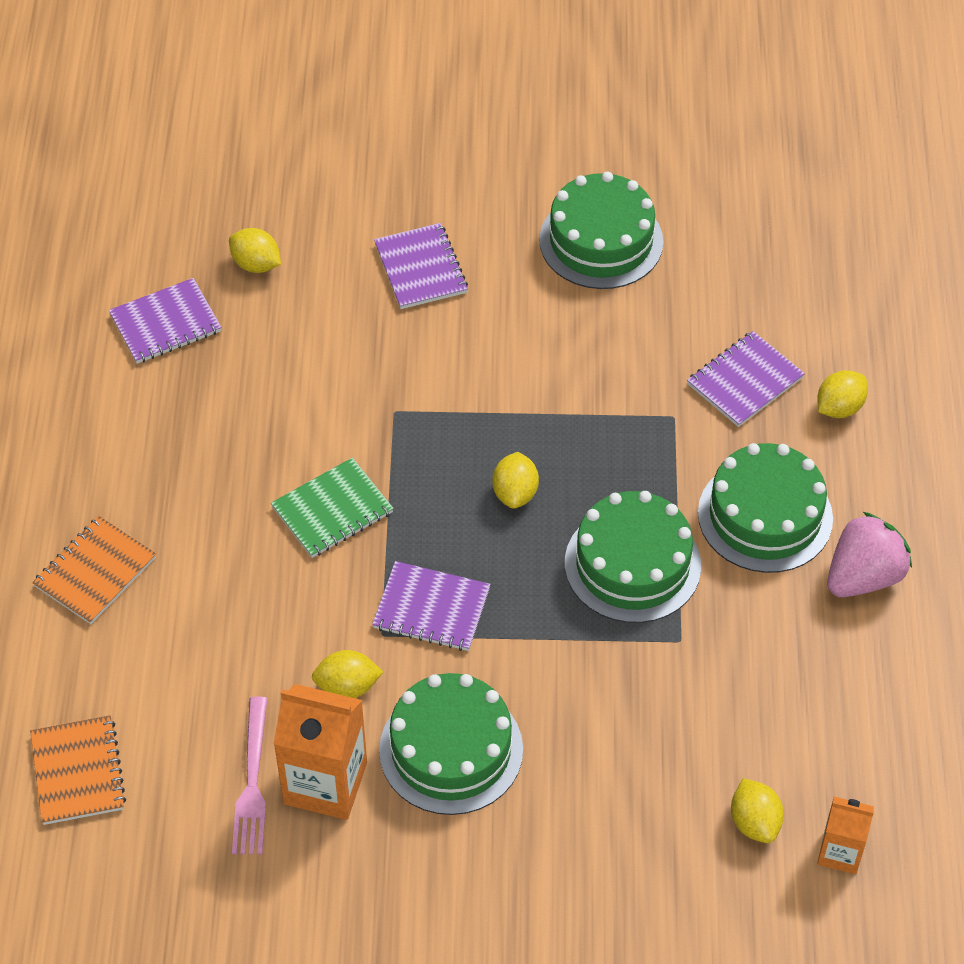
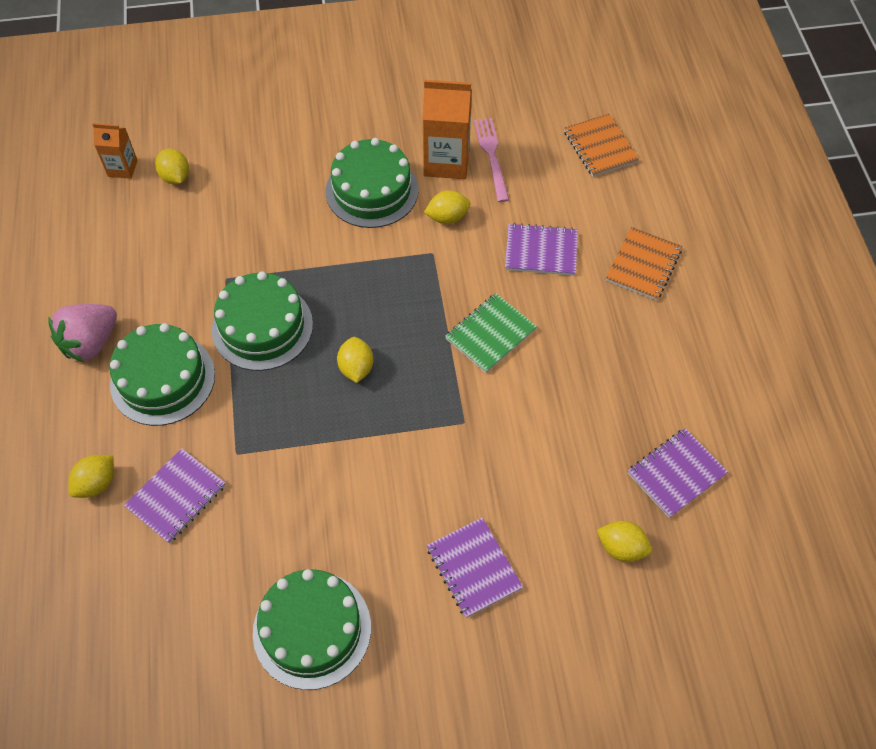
camera: 170 degrees right, 5 degrees up
purple notebook [372,561,490,651] -> purple notebook moved to [505,223,578,276]

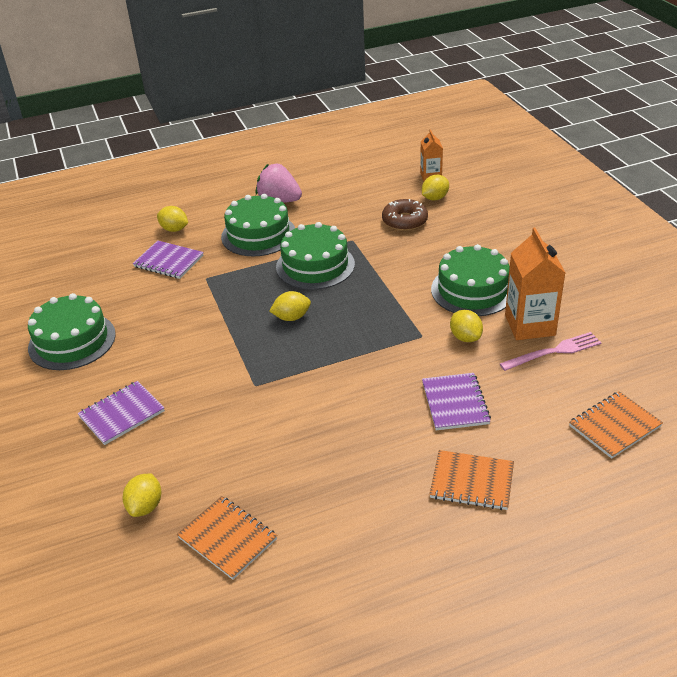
camera: 80 degrees right, 20 degrees down
green notebook [445,293,537,373] -> none
purple notebook [628,428,728,518] -> orange notebook [177,496,277,580]
none -> brown donut [382,199,428,231]

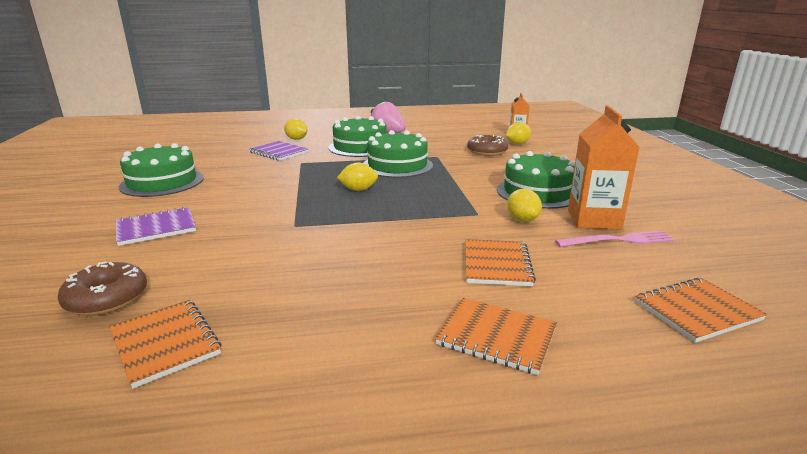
camera: 10 degrees right, 15 degrees down
yellow lemon [123,473,161,517] -> brown donut [58,261,147,316]
purple notebook [422,373,491,430] -> orange notebook [465,239,536,286]

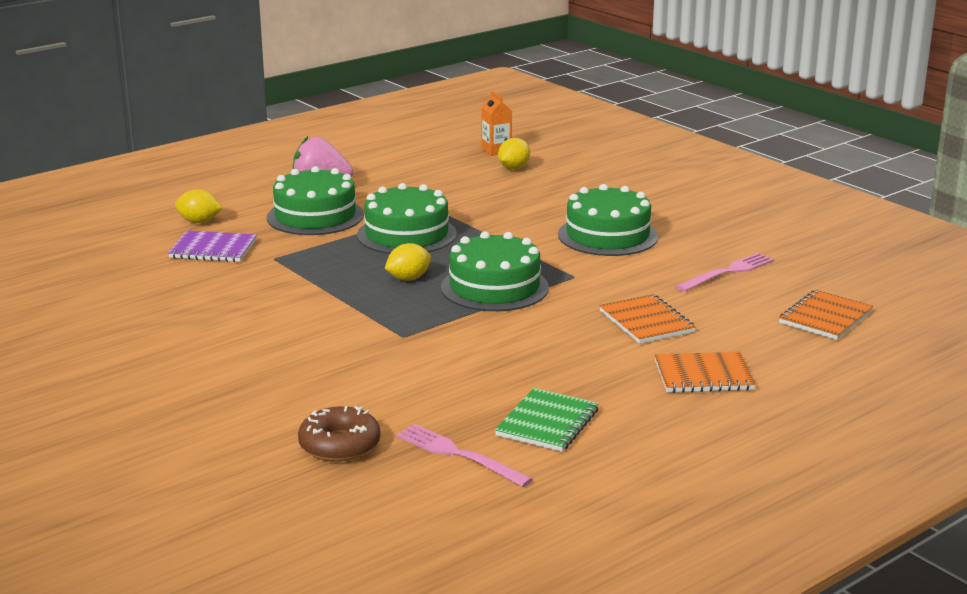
camera: 30 degrees left, 0 degrees up
orange notebook [109,300,222,389] -> pink fork [396,424,533,487]
purple notebook [116,207,196,246] -> none
green cake [119,143,204,197] -> green cake moved to [441,231,549,311]
brown donut [467,135,508,156] -> none
yellow lemon [507,189,542,222] -> none
orange carton [568,106,640,230] -> none
none -> green notebook [495,388,599,452]

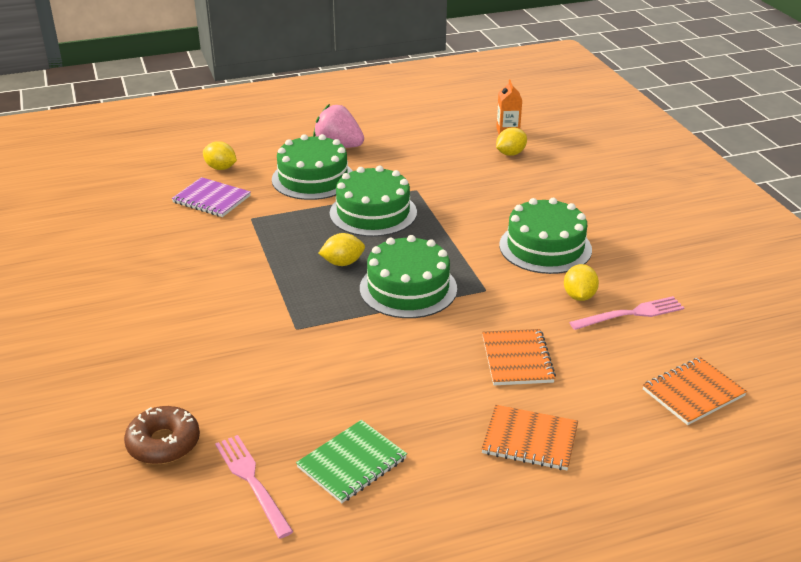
camera: 20 degrees right, 10 degrees up
none -> yellow lemon [564,264,599,301]

